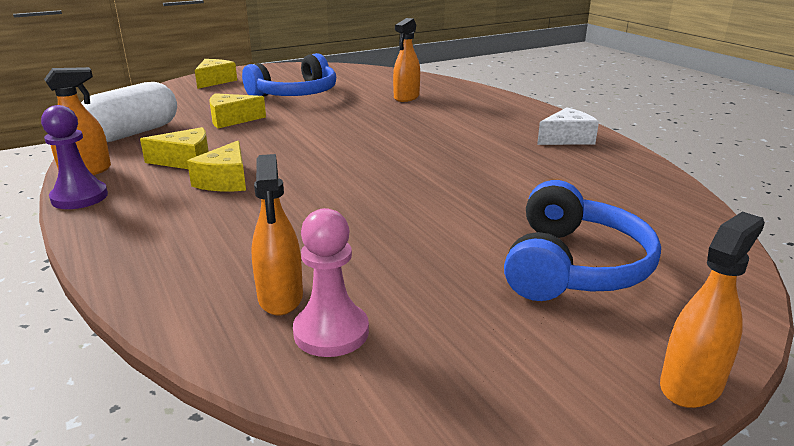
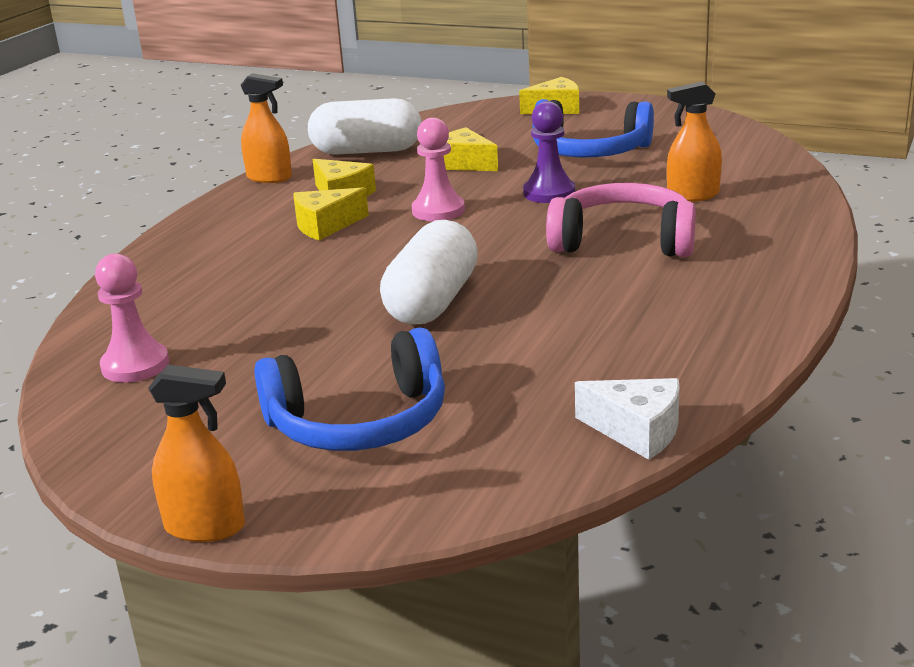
camera: 55 degrees right, 0 degrees up
purple pawn [41,105,108,209] -> purple pawn moved to [523,101,575,203]
orange spray bottle [251,154,303,315] -> none
white cheese [537,107,599,145] -> white cheese moved to [575,378,679,460]
none -> white capsule [380,220,478,325]
none -> pink pawn [412,117,465,221]
none -> pink headphones [546,183,696,257]

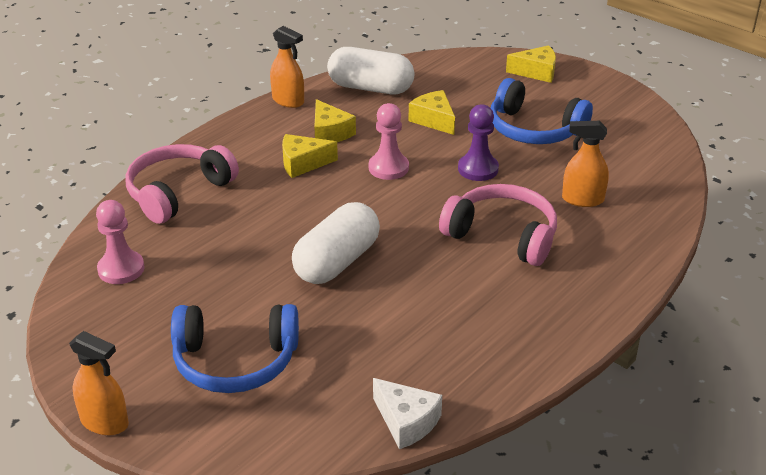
camera: 15 degrees right, 10 degrees up
none -> pink headphones [125,144,239,224]

